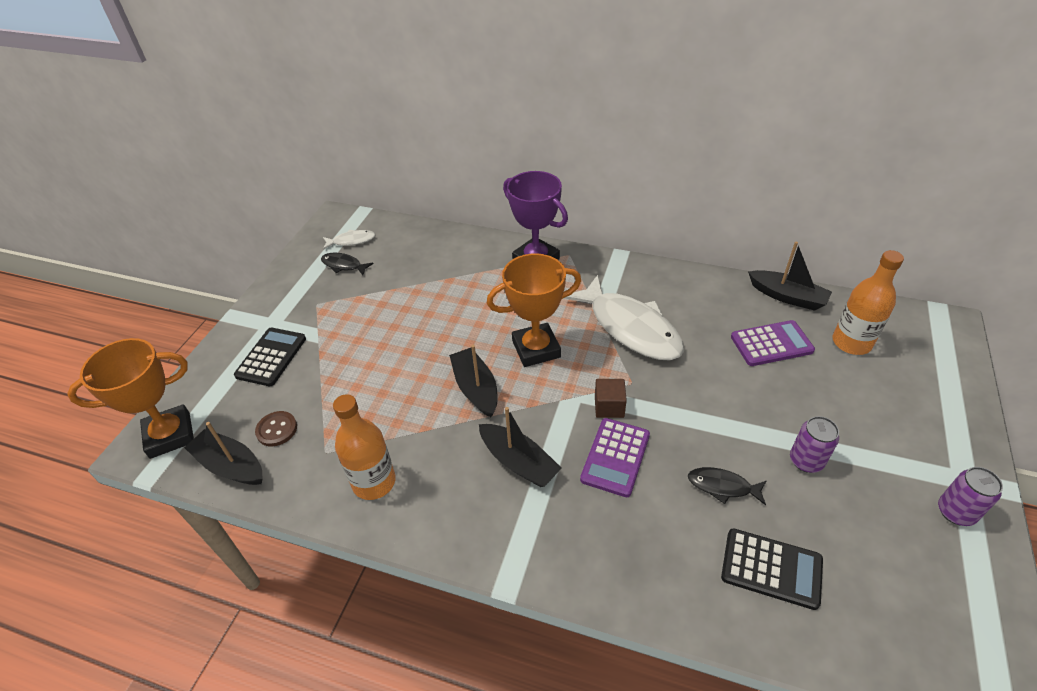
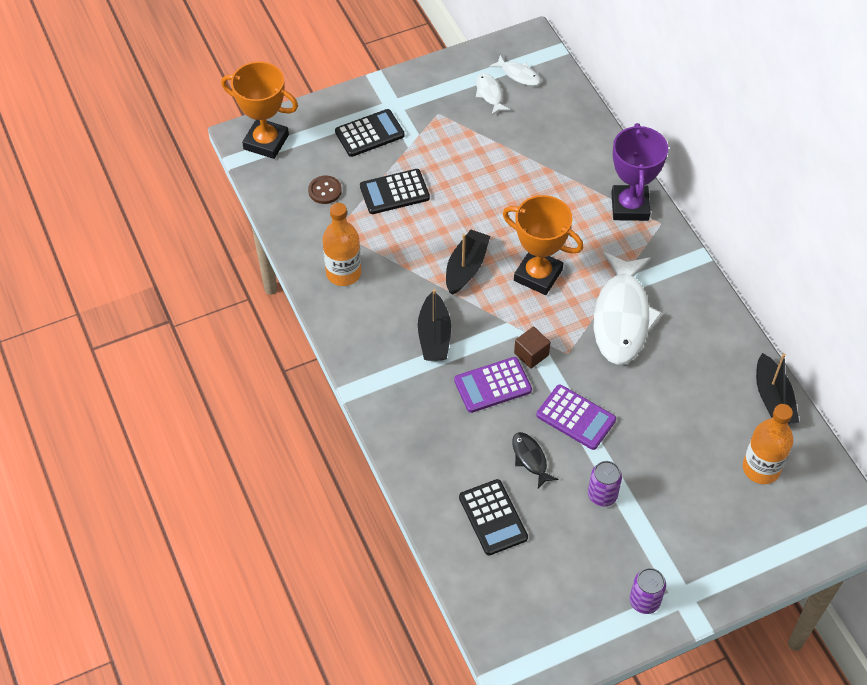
camera: 45 degrees right, 10 degrees up
black boat [184,422,263,485] -> none
black fish [321,253,374,275] -> white fish [476,73,510,115]
purple calculator [731,320,815,366] -> purple calculator moved to [536,385,616,450]
none -> black calculator [360,169,430,214]

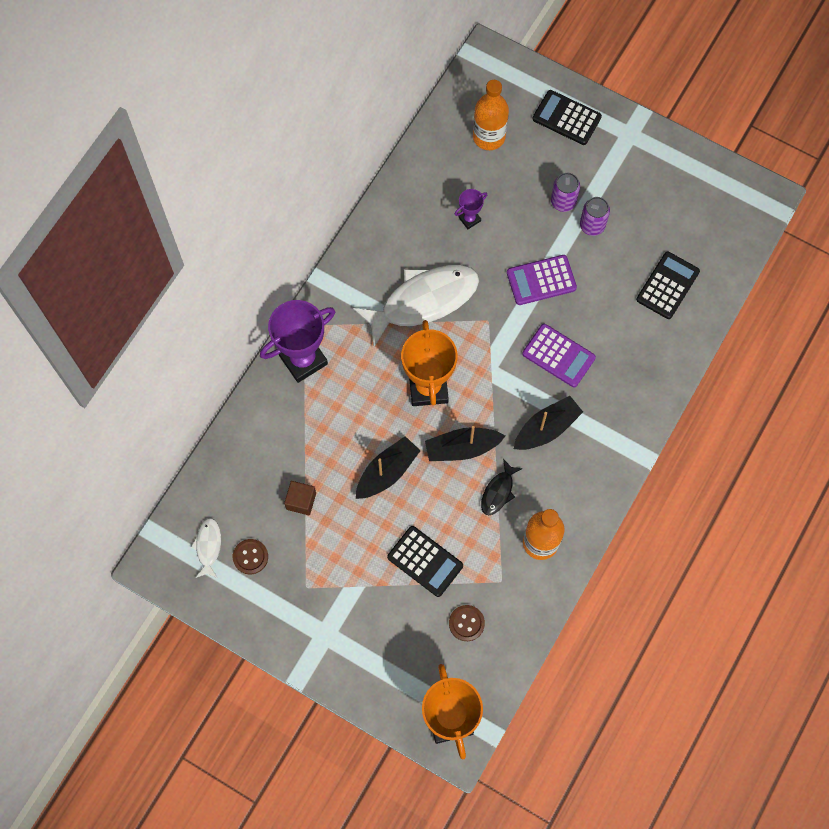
camera: 125 degrees left, 15 degrees up
black calculator [335,109,405,157] -> black calculator moved to [533,90,602,145]
white fish [476,73,510,115] -> brown button [233,539,268,574]
black fish [512,432,558,489] -> black fish moved to [481,459,523,515]
brown cube [514,326,550,369] -> brown cube moved to [284,481,316,515]
purple calculator [536,385,616,450] -> purple calculator turned 105 degrees counterclockwise [507,255,577,305]
purple can [630,568,666,614] -> purple can moved to [551,173,580,212]
black boat [756,353,799,424] -> black boat moved to [356,436,420,499]
none -> purple trophy [454,189,487,229]

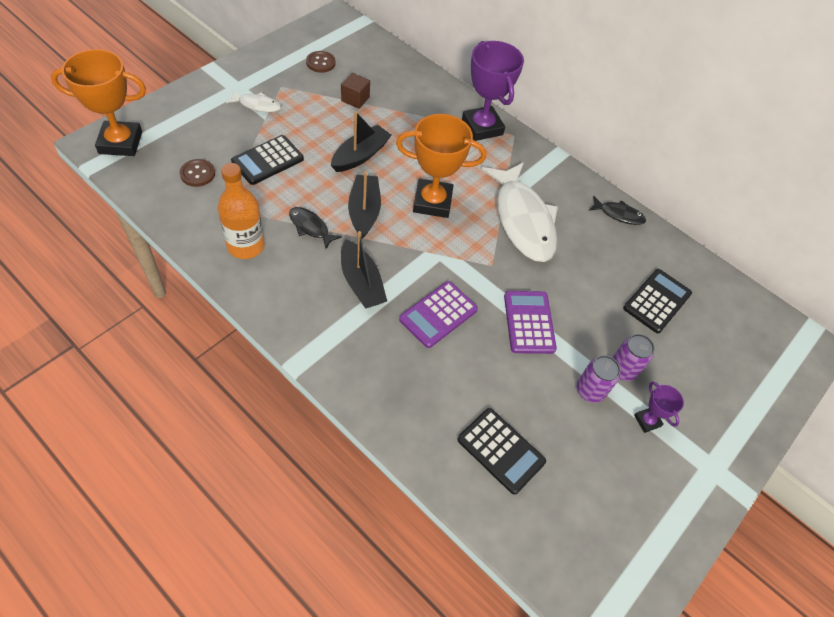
camera: 95 degrees right, 15 degrees down
white fish [190,518,221,578] -> white fish moved to [226,91,281,112]
black boat [356,436,420,499] -> black boat turned 105 degrees counterclockwise [331,111,392,172]
purple trophy [454,189,487,229] -> purple trophy moved to [634,382,684,433]
orange bottle [473,80,509,150] -> none
black calculator [533,90,602,145] -> black calculator moved to [623,269,692,333]
none -> black fish [589,196,646,225]

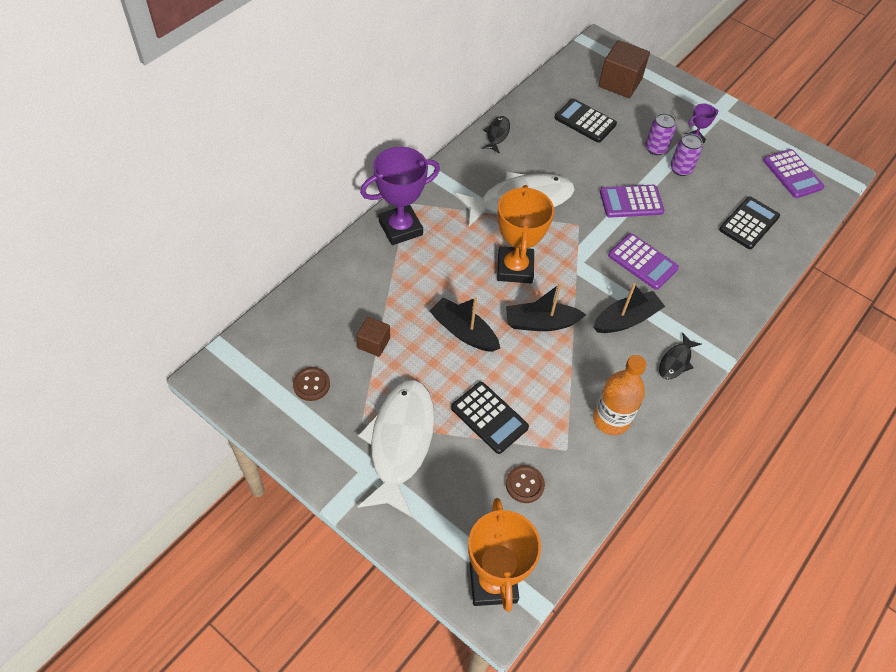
camera: 90 degrees left, 0 degrees up
white fish [226,91,281,112] -> white fish [358,380,434,517], size x2.22
black fish [289,207,342,249] -> black fish moved to [659,333,701,380]
none -> brown cube [598,40,650,98]
none -> purple calculator [763,149,825,198]

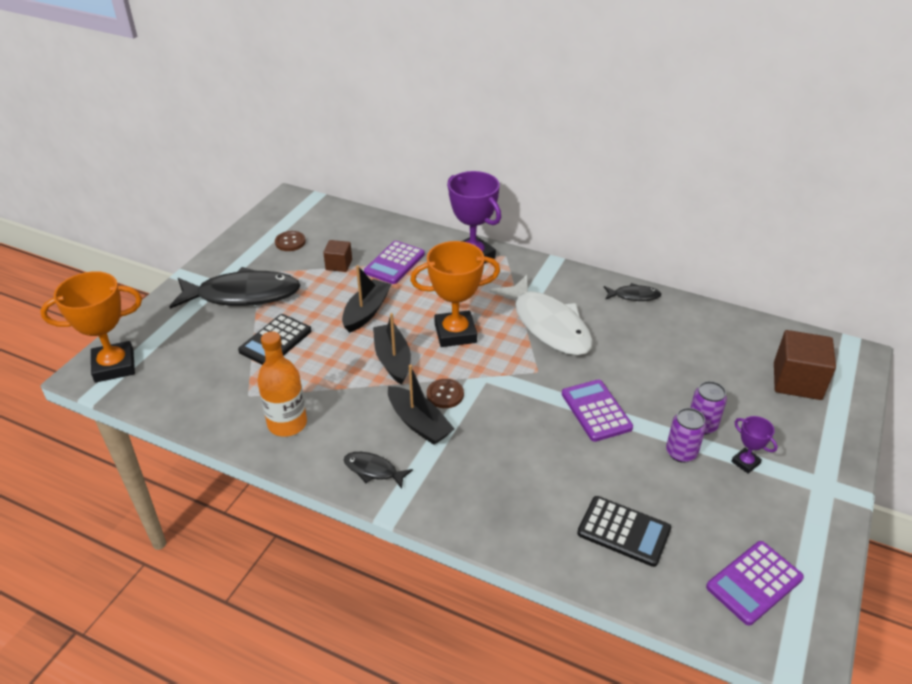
camera: 80 degrees right, 15 degrees down
white fish [358,380,434,517] -> black fish [169,267,301,309]
brown button [506,465,545,503] -> brown button moved to [427,379,464,408]
black calculator [554,99,617,143] -> none
purple calculator [608,233,679,290] -> purple calculator moved to [364,241,425,284]

